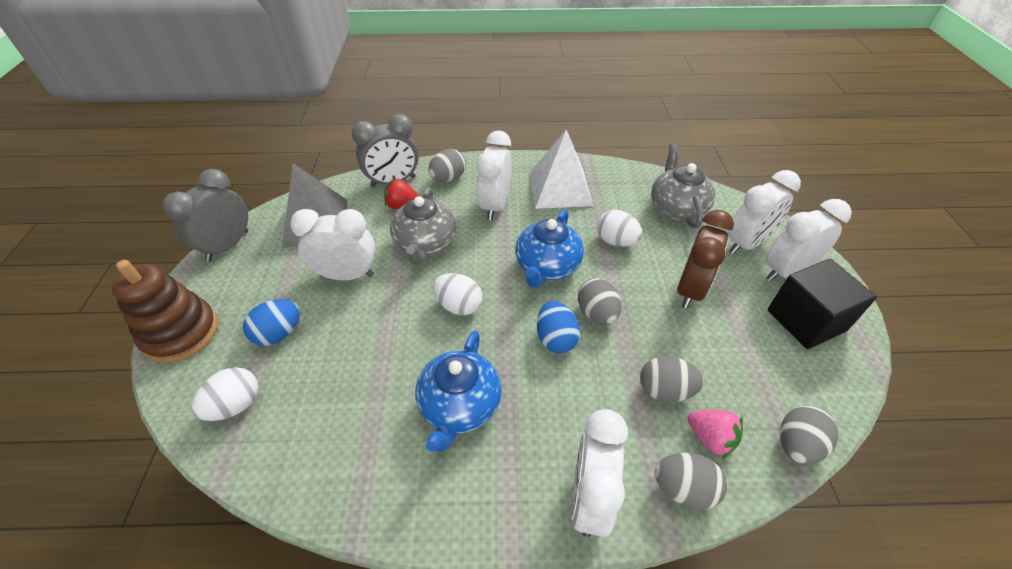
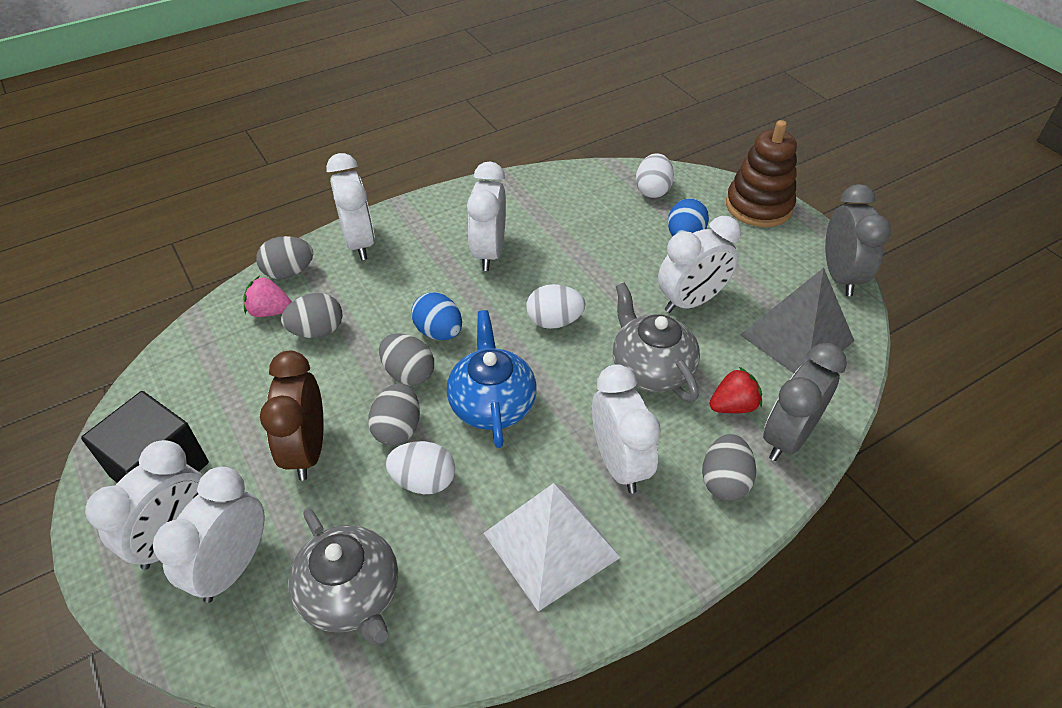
camera: 150 degrees right, 0 degrees up
blue teapot [415,330,502,452] -> white clock [467,161,506,271]
grey egg [780,405,838,465] -> grey egg moved to [368,383,420,446]

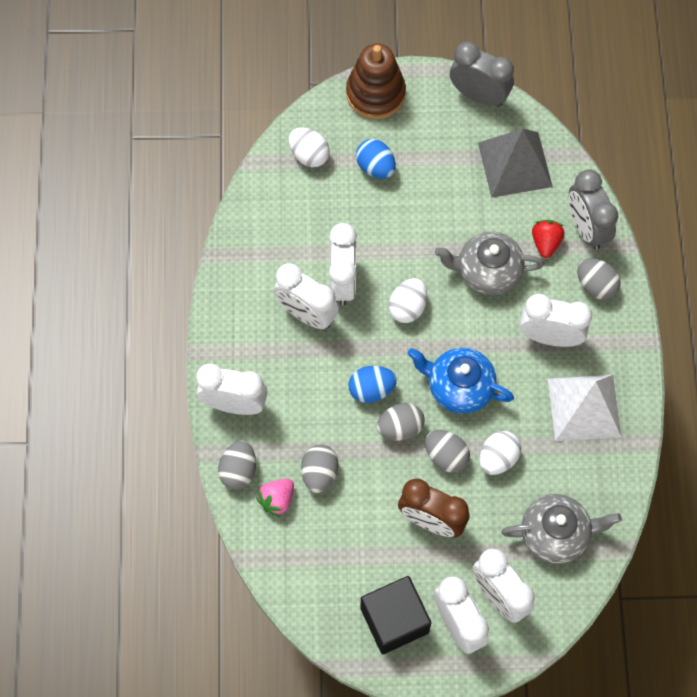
camera: 60 degrees left, 20 degrees up
white clock [658,216,741,313] -> white clock moved to [329,223,357,305]

